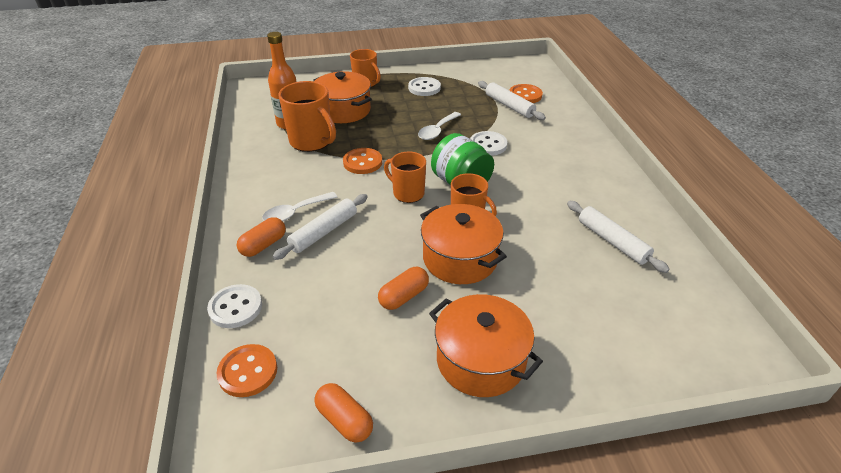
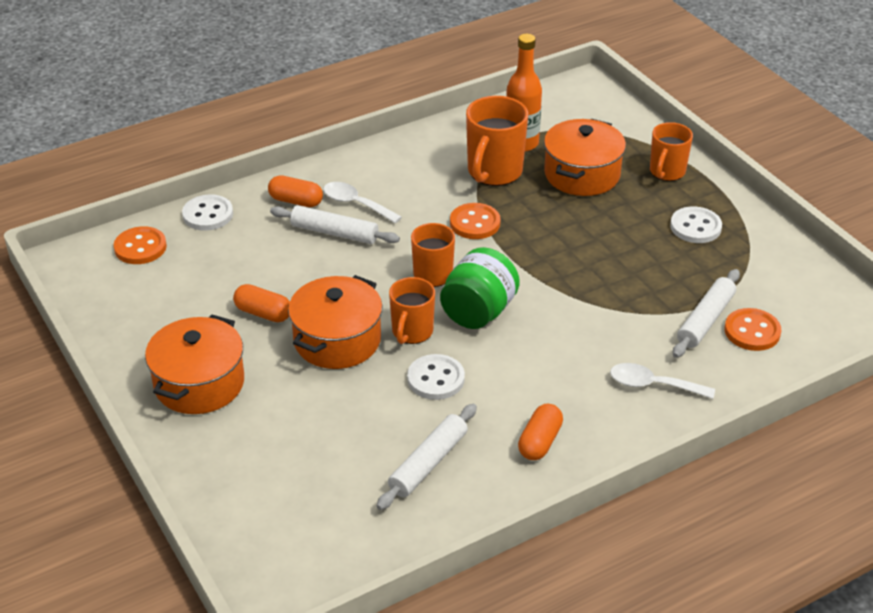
camera: 70 degrees right, 0 degrees up
orange capsule [315,383,373,443] -> orange capsule moved to [518,404,563,460]
white spoon [418,112,461,140] -> white spoon moved to [610,363,715,399]
white button [470,131,507,156] -> white button moved to [407,354,465,400]

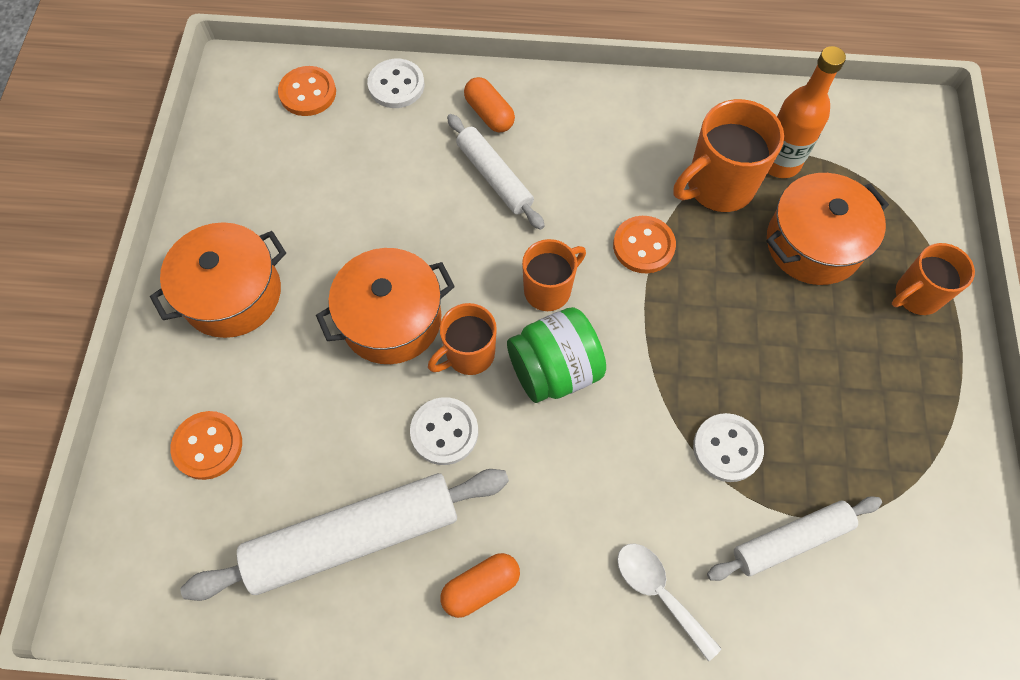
camera: 35 degrees right, 25 degrees up
orange capsule [233,284,290,322] -> none
white spoon [323,182,402,223] -> none
white rolling pin [377,404,477,510] -> white rolling pin [180,469,509,601], size x1.69
white button [670,207,722,243] -> white button moved to [693,413,764,482]
orange button [725,308,781,351] -> orange button moved to [170,411,242,480]

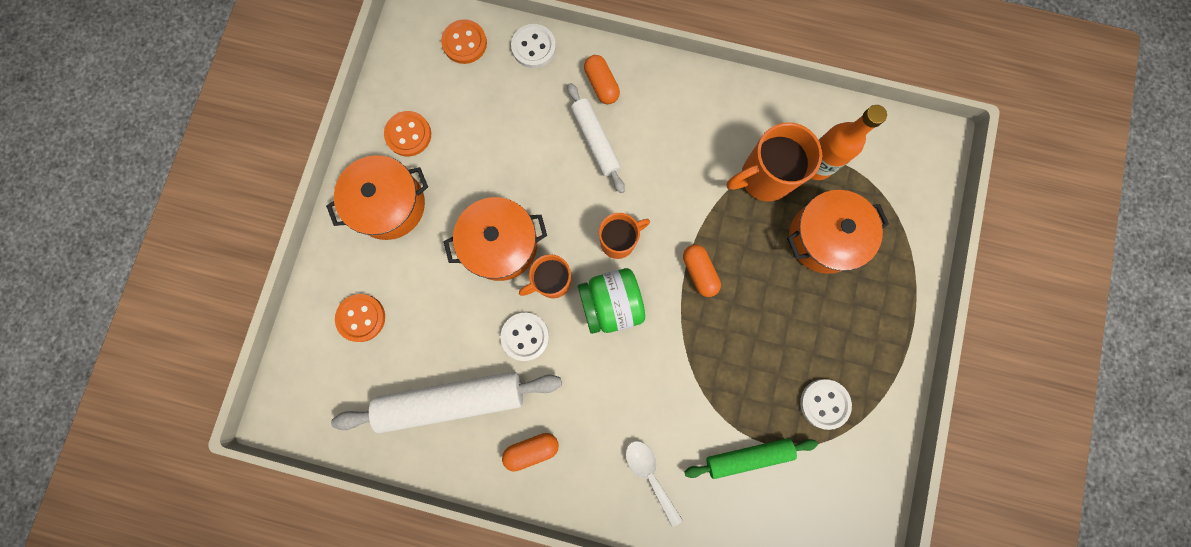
camera: 10 degrees right, 15 degrees up
orange button [613,216,676,273] -> orange button moved to [384,111,431,157]
white button [693,413,764,482] -> white button moved to [800,379,852,430]
white rolling pin [707,497,882,581] -> green rolling pin [684,438,818,479]
orange mug [892,243,975,315] -> none
none -> orange capsule [683,245,721,297]

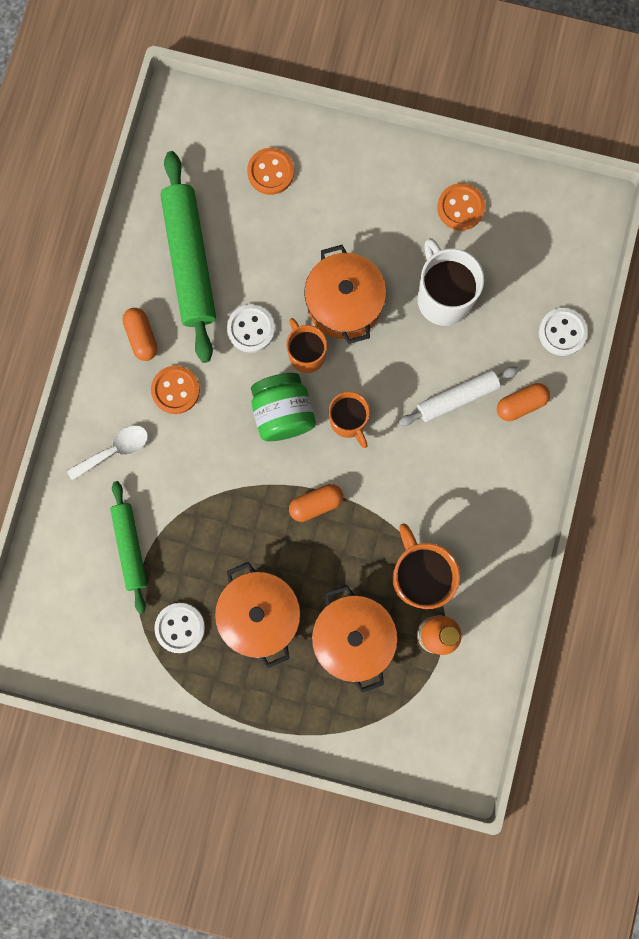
camera: 90 degrees right, 0 degrees up
orange pot [326,155,428,240] -> orange pot moved to [215,562,300,668]
white rolling pin [331,372,562,433] -> green rolling pin [160,151,216,363]
orange button [441,19,487,64] -> orange button moved to [151,366,200,414]
none -> white mug [417,238,484,326]

